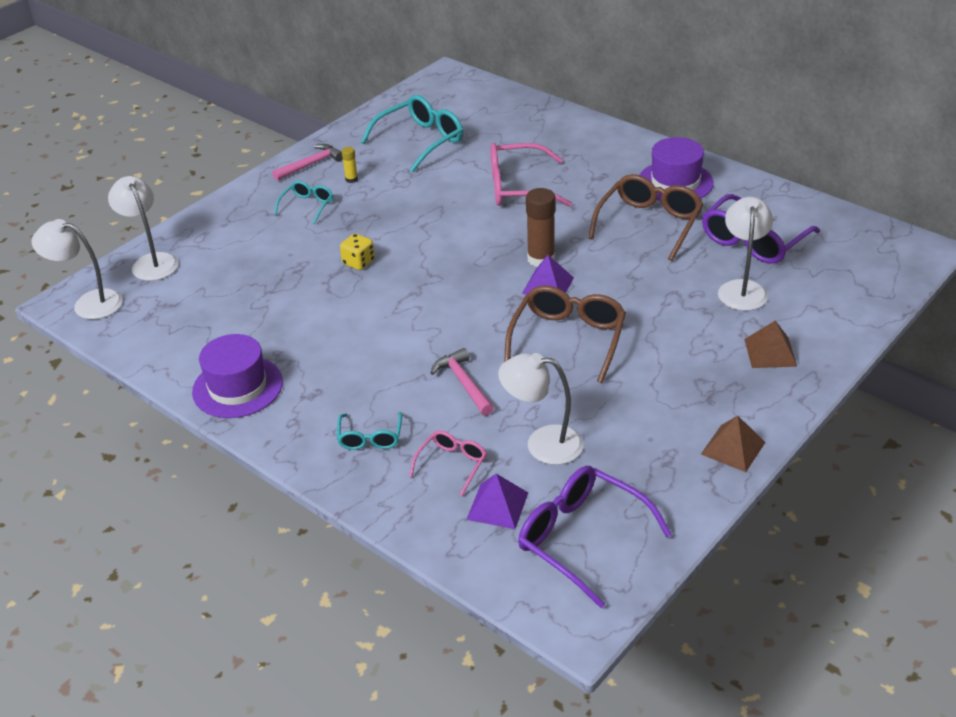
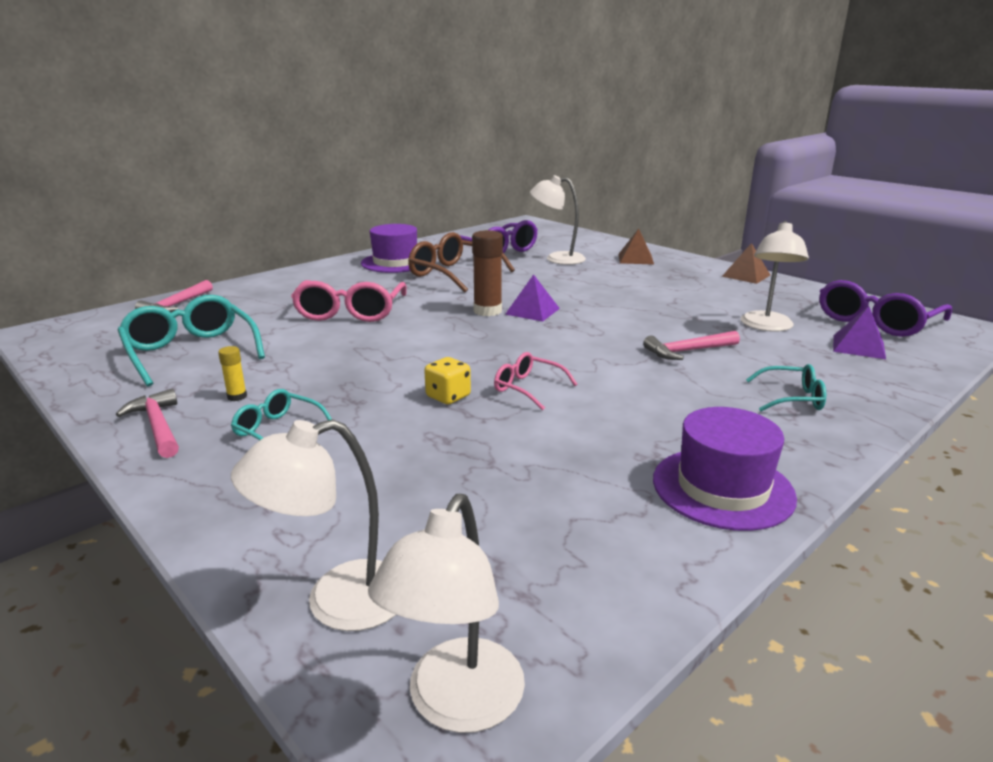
camera: 85 degrees left, 15 degrees down
pink glasses [409,430,487,496] -> pink glasses moved to [494,352,577,410]
brown glasses [504,285,626,383] -> none
none -> pink hammer [135,280,213,312]

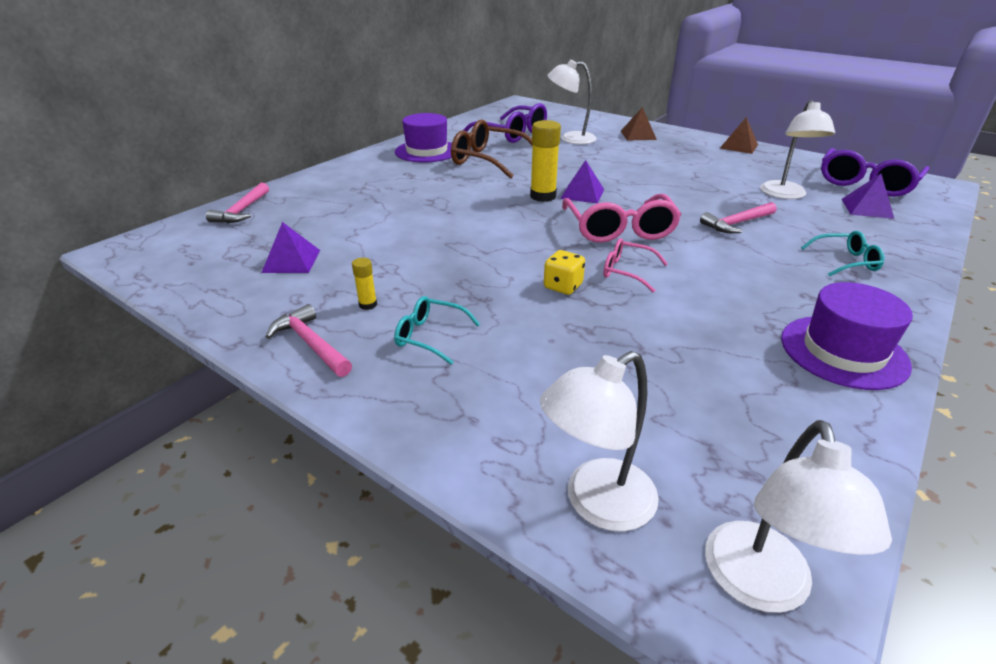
camera: 10 degrees left, 10 degrees up
turquoise glasses [117,295,265,387] -> purple pyramid [262,222,320,273]
pink glasses [291,280,407,322] -> pink glasses moved to [562,194,682,243]
brown glue stick [472,230,503,316] -> yellow glue stick [530,120,561,202]

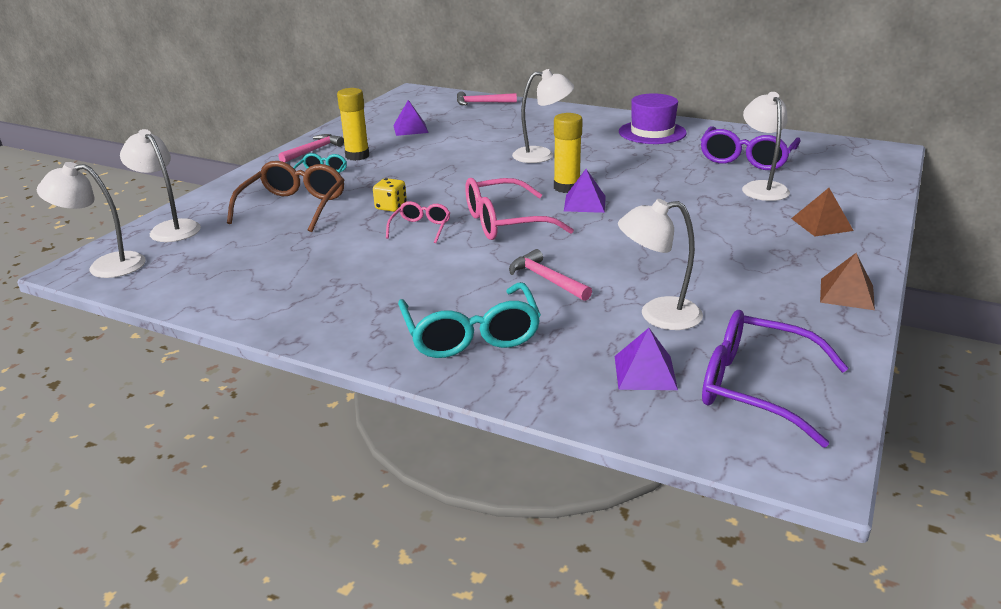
camera: 80 degrees right, 5 degrees down
yellow glue stick [352,258,377,310] -> yellow glue stick [337,88,369,161], size x2.00
brown glasses [451,119,533,179] -> brown glasses moved to [227,161,344,232]
purple hat [781,282,913,390] -> none
turquoise glasses [801,231,884,276] -> turquoise glasses [398,282,541,358], size x1.83
none -> white lamp [512,69,574,163]

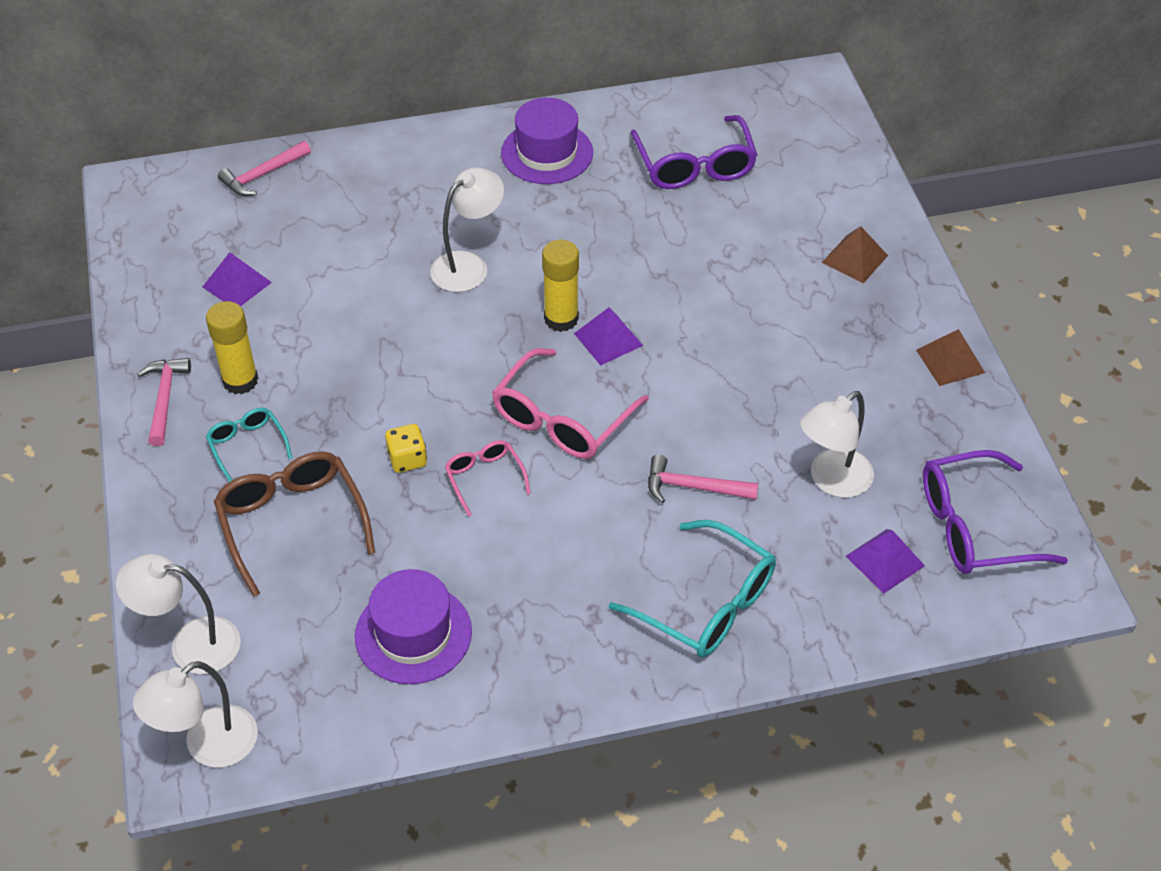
camera: 40 degrees left, 20 degrees up
white lamp [742,92,790,201] -> none
none -> purple hat [355,569,472,684]

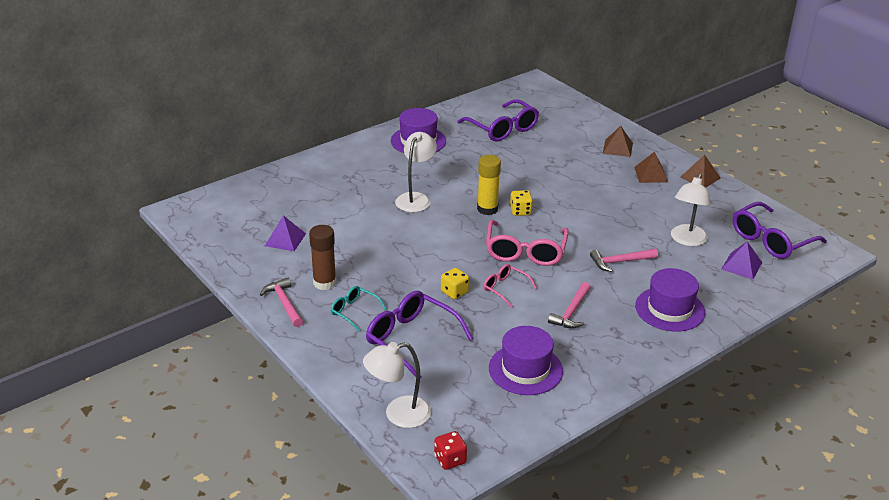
camera: 25 degrees left, 15 degrees down
white lamp [133,661,258,768] -> red dice [434,431,467,470]
yellow glue stick [206,301,258,394] -> brown glue stick [309,225,336,290]
brown glasses [214,452,375,597] -> purple glasses [366,291,473,379]
pink hammer [218,141,311,196] -> pink hammer moved to [548,282,591,328]
purple pyramid [574,307,643,366] -> yellow dice [510,190,533,216]
turquoise glasses [609,520,776,658] -> purple hat [635,268,705,332]
none -> brown pyramid [634,152,668,183]

